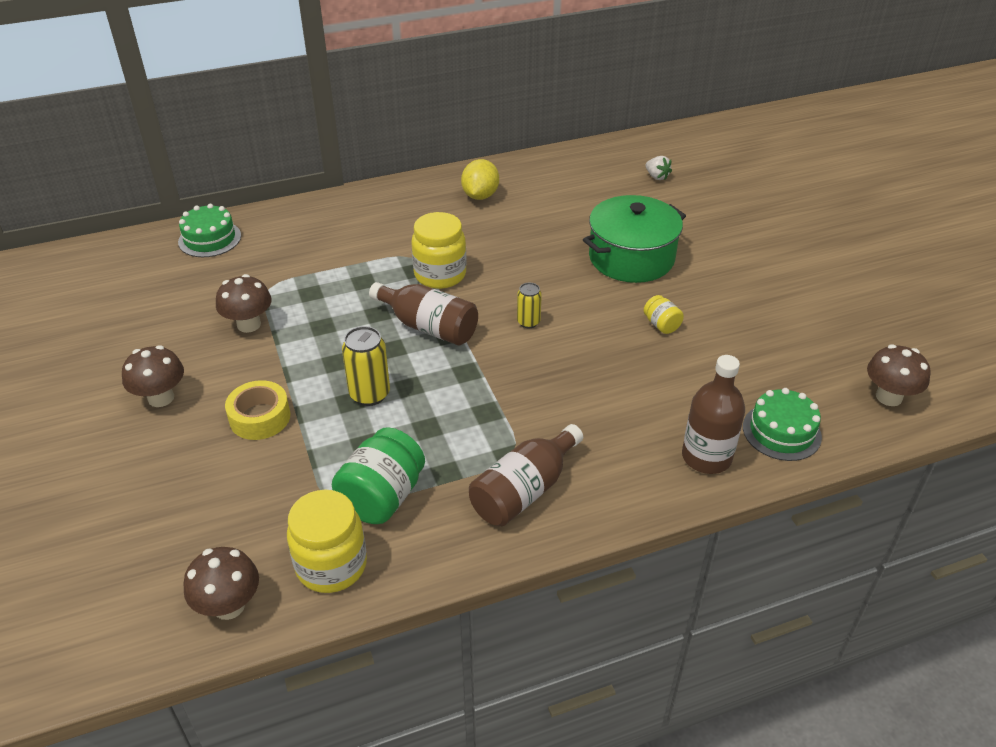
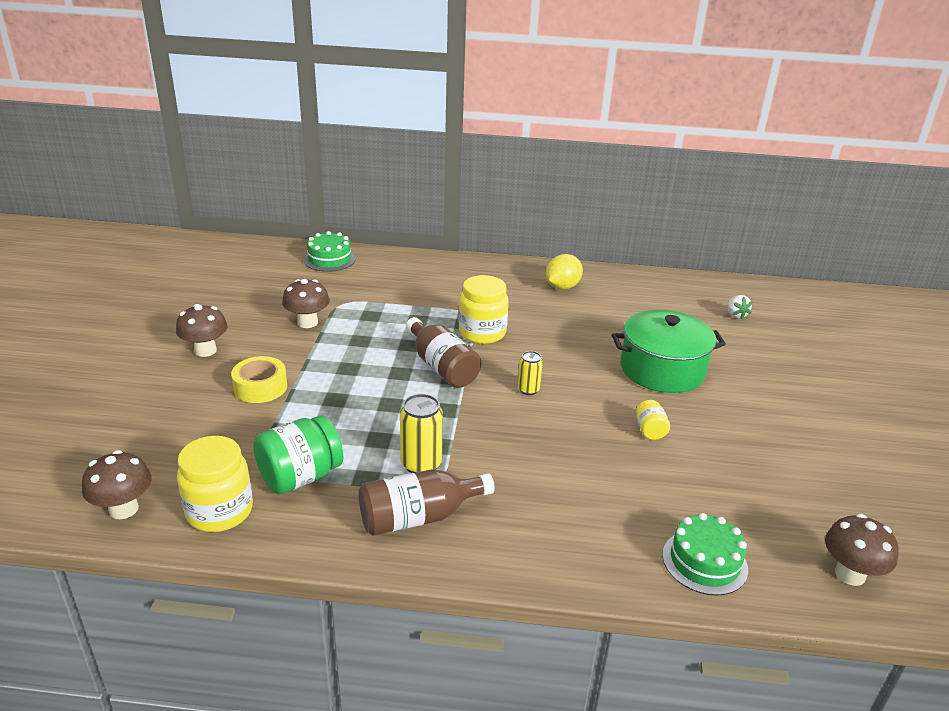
camera: 25 degrees right, 10 degrees down
yellow can [342,326,390,406] -> yellow can moved to [400,394,443,473]
brown bottle [682,355,745,474] -> none

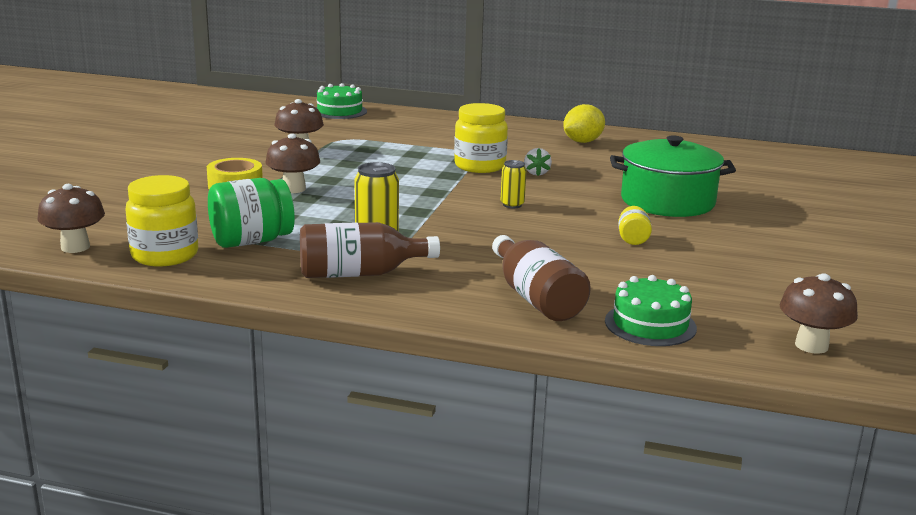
camera: 10 degrees right, 10 degrees down
brown mushroom [176,304,228,357] -> brown mushroom moved to [265,134,320,193]
brown bottle [406,317,481,388] -> brown bottle moved to [492,235,591,321]
white strawberry [728,295,753,320] -> white strawberry moved to [524,148,552,176]

